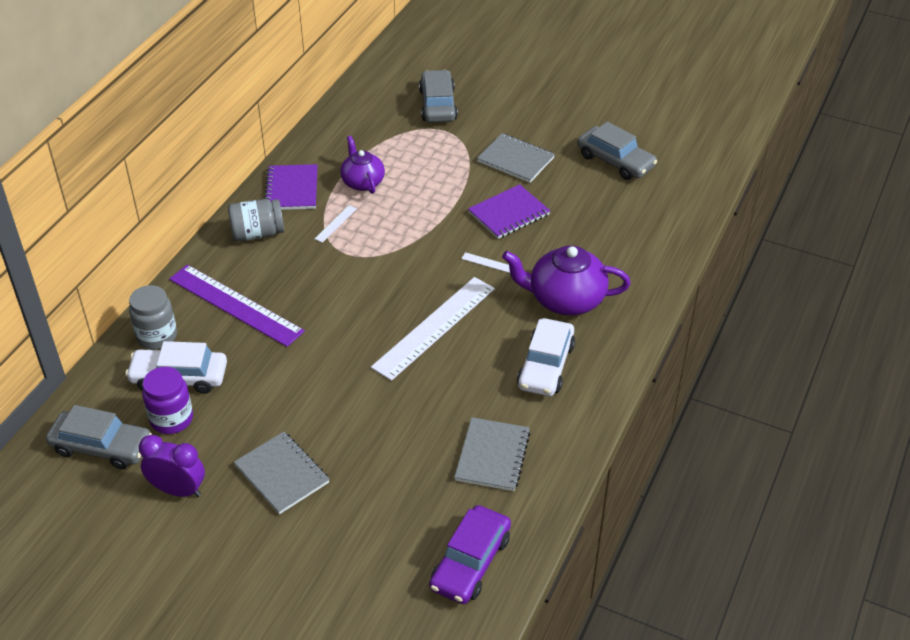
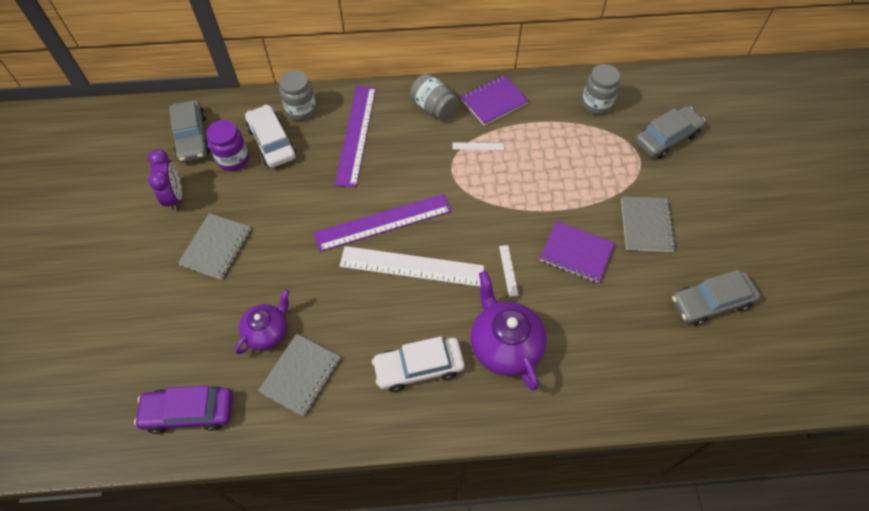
camera: 60 degrees right, 15 degrees up
purple teapot [340,136,385,194] -> purple teapot moved to [235,289,290,354]
grey notebook [454,417,531,491] -> grey notebook turned 45 degrees counterclockwise [258,334,341,417]
grey car [577,122,657,180] -> grey car turned 60 degrees clockwise [672,270,761,326]
none -> purple ruler [314,194,452,252]
none -> grey jar [582,64,620,115]

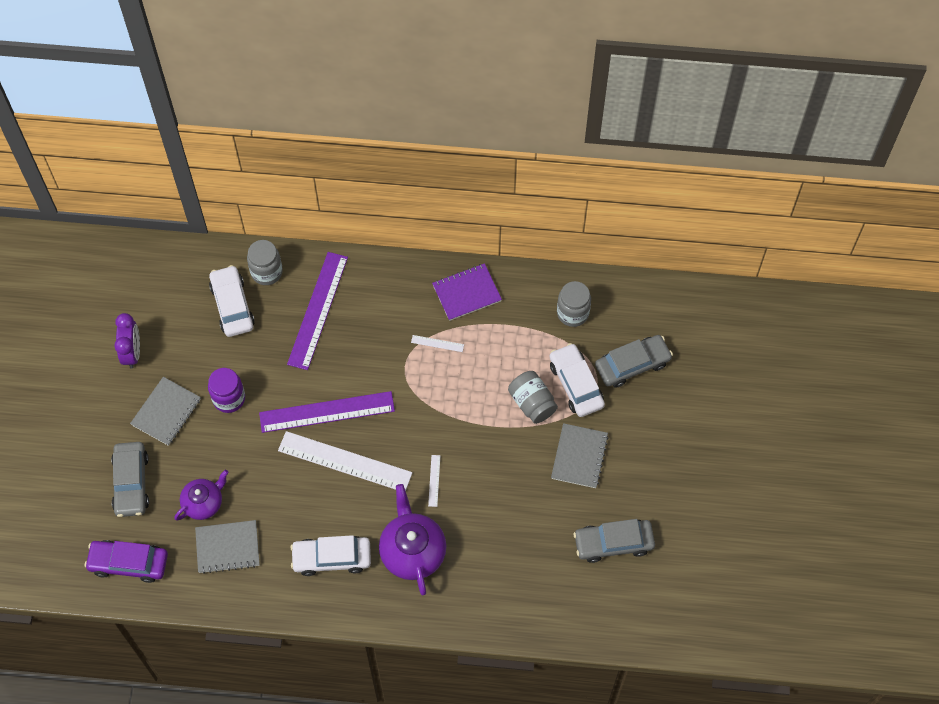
camera: 10 degrees right, 5 degrees up
grey car [169,100,210,163] -> grey car moved to [111,442,149,517]
purple jar [206,120,249,171] -> purple jar moved to [208,368,245,413]
grey notebook [258,334,341,417] -> grey notebook turned 45 degrees clockwise [195,520,260,574]
grey jar [410,73,459,121] -> grey jar moved to [508,371,558,424]
purple notebook [540,221,615,283] -> none
none -> white car [549,343,605,417]

